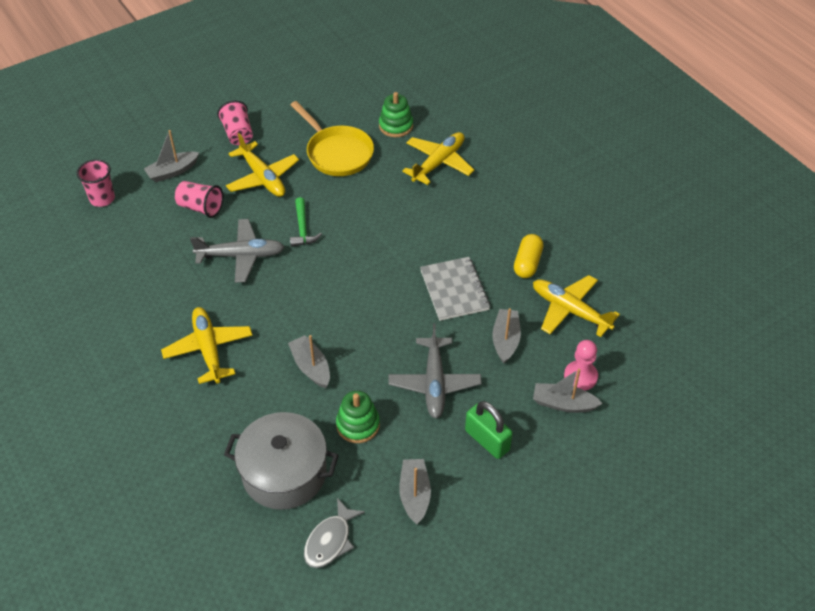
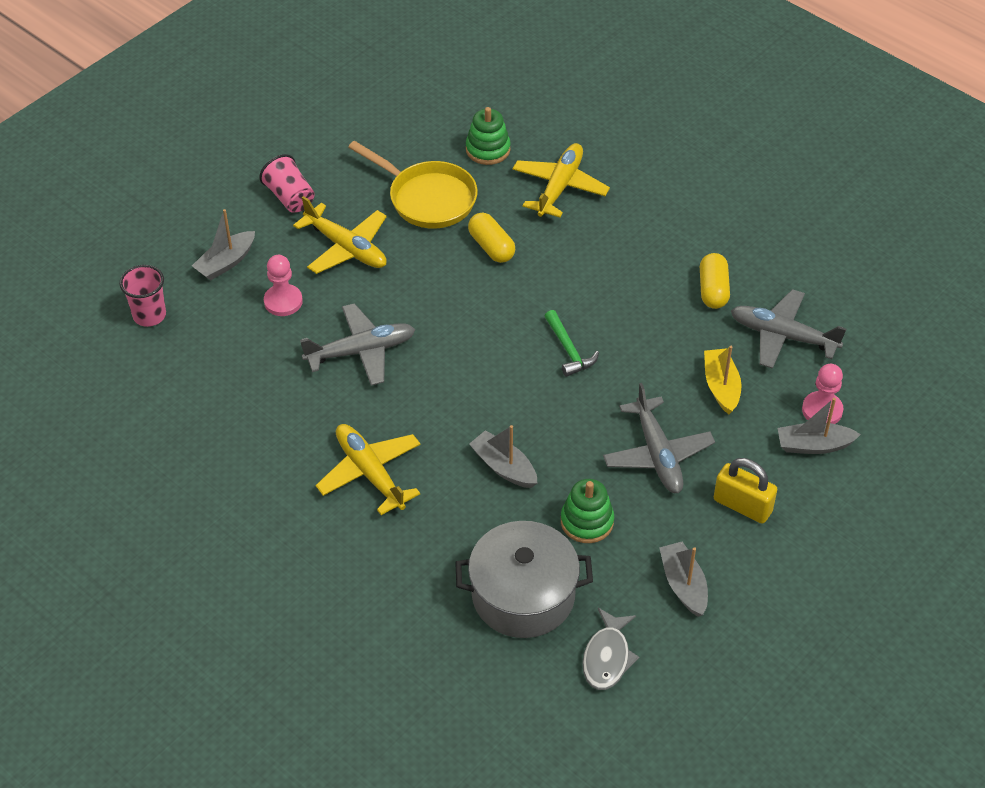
camera: 15 degrees left, 0 degrees up
pink cup [175,181,223,218] -> pink pawn [264,255,303,316]
green hammer [290,197,322,247] -> green hammer moved to [544,310,599,377]
grey notebook [420,257,490,321] -> none
green padlock [465,401,513,459] -> yellow padlock [714,458,778,524]
grey boat [492,308,521,364] -> yellow boat [704,346,742,414]
yellow plane [533,275,620,337] -> grey plane [731,289,846,369]
none -> yellow capsule [468,213,515,263]

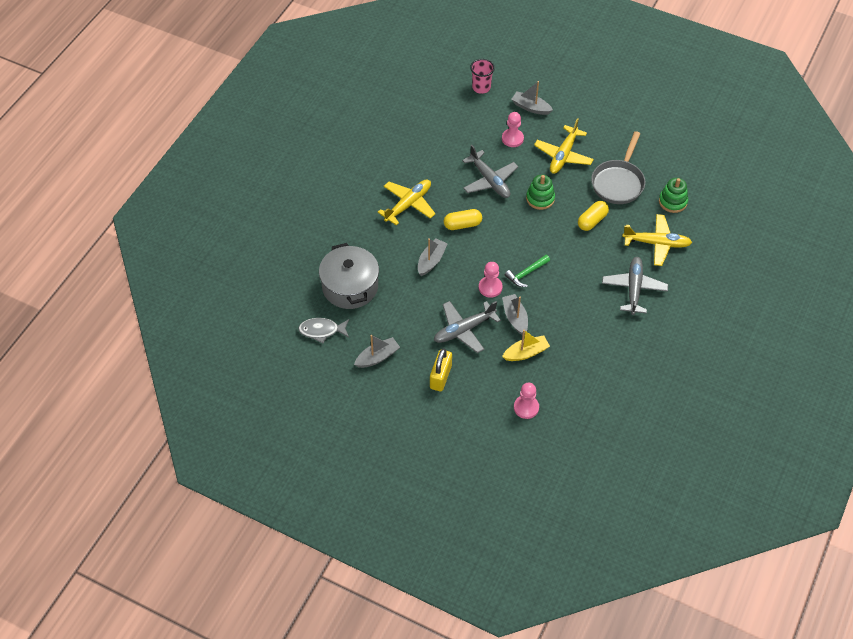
camera: 75 degrees right, 5 degrees up
pink cup [259,154,314,213] -> none
yellow pan [348,141,478,229] -> grey pan [591,131,645,204]
green stacking toy [561,479,614,543] -> green stacking toy moved to [526,175,555,210]
yellow capsule [700,253,730,309] -> yellow capsule moved to [444,209,482,230]
grey plane [731,289,846,369] -> grey plane moved to [602,257,668,315]
grey boat [778,398,861,454] -> grey boat moved to [502,294,528,335]
none -> pink pawn [479,262,503,298]

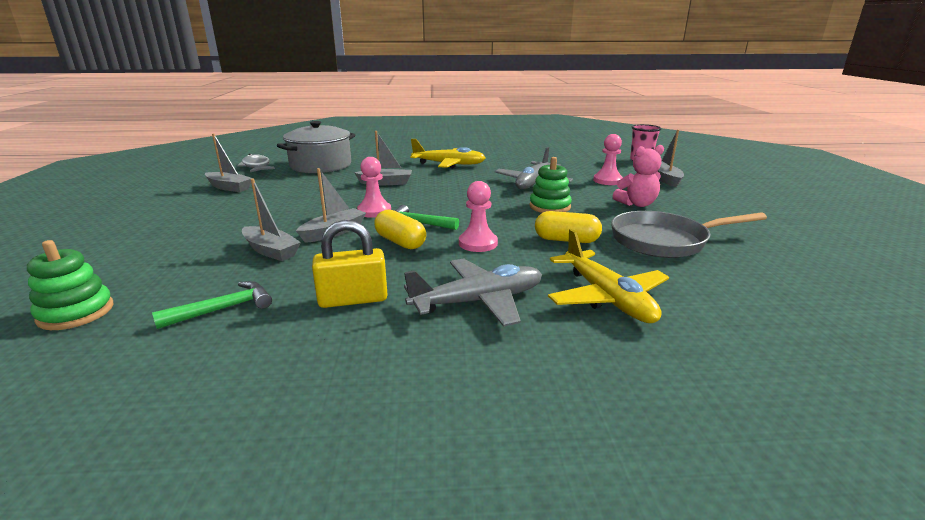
camera: 60 degrees right, 30 degrees down
yellow padlock [430,349,452,391] -> yellow padlock moved to [312,220,388,308]
grey plane [434,301,501,353] -> none
yellow capsule [444,209,482,230] -> yellow capsule moved to [374,209,426,249]
yellow boat [502,330,550,361] -> grey boat [242,179,301,261]
pink pawn [514,383,539,419] -> pink pawn moved to [459,181,498,252]
yellow plane [534,118,594,174] -> pink teddy bear [613,145,664,207]
green stacking toy [659,178,688,213] -> green stacking toy moved to [27,240,113,330]
none -> green hammer [152,281,272,329]

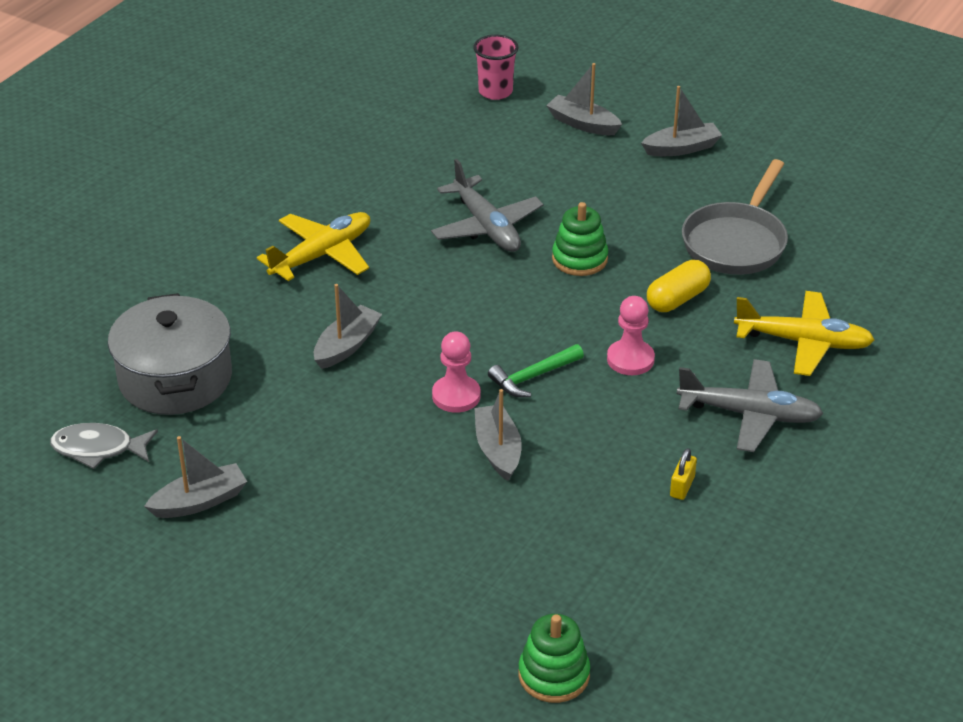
camera: 55 degrees left, 15 degrees up
green hammer [152,281,272,329] -> none
grey boat [242,179,301,261] -> grey boat moved to [641,86,722,156]
yellow padlock [312,220,388,308] -> yellow padlock [670,448,697,500], size x0.55
yellow capsule [374,209,426,249] -> none
grey plane [404,258,542,327] -> grey plane turned 90 degrees clockwise [677,359,823,452]
pink pawn [593,134,623,185] -> none
pink teddy bear [613,145,664,207] -> none

